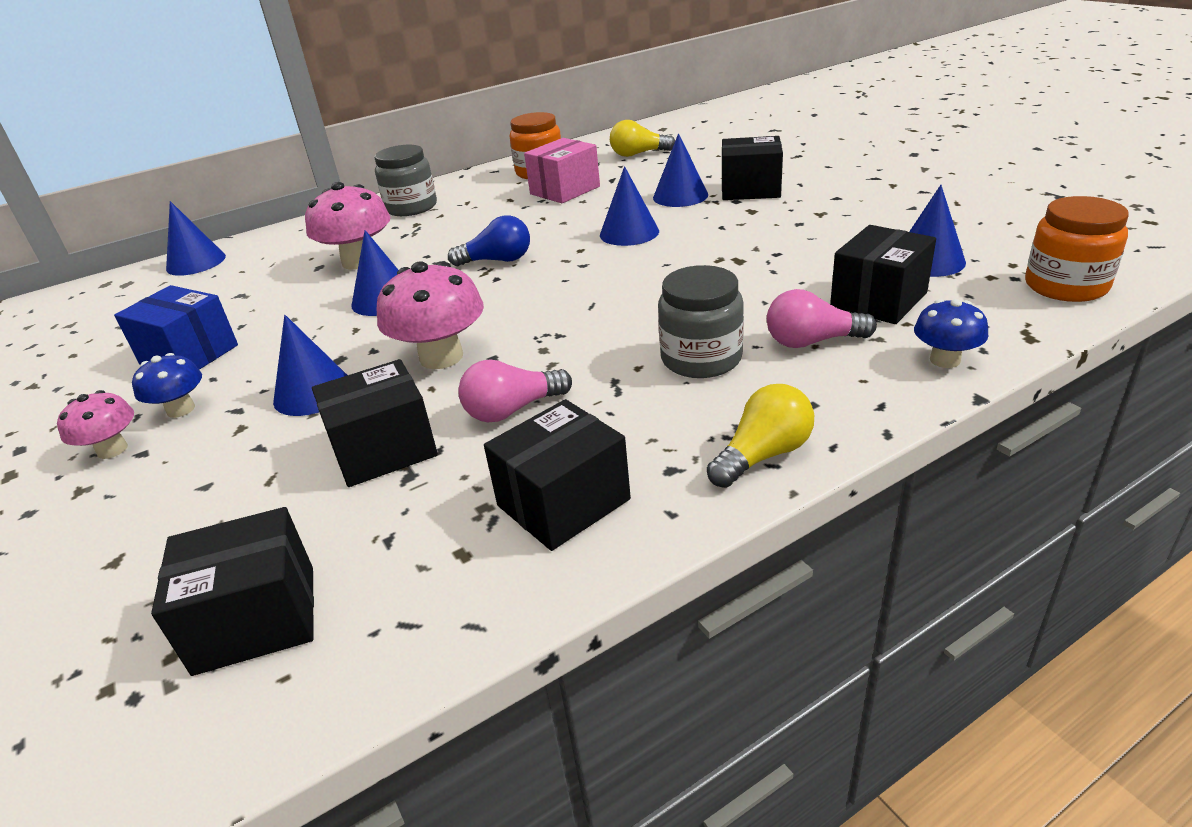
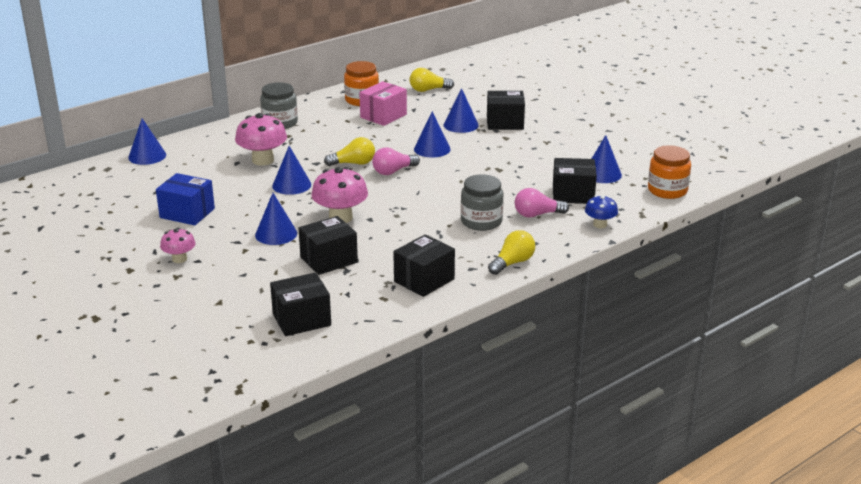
camera: 10 degrees left, 5 degrees down
blue mushroom [132,353,202,418] -> none
blue light bulb [448,215,530,266] -> yellow light bulb [324,137,375,166]
pink light bulb [458,359,572,422] -> pink light bulb moved to [372,147,420,175]
black box [830,225,936,324] -> black box turned 60 degrees clockwise [553,158,597,204]

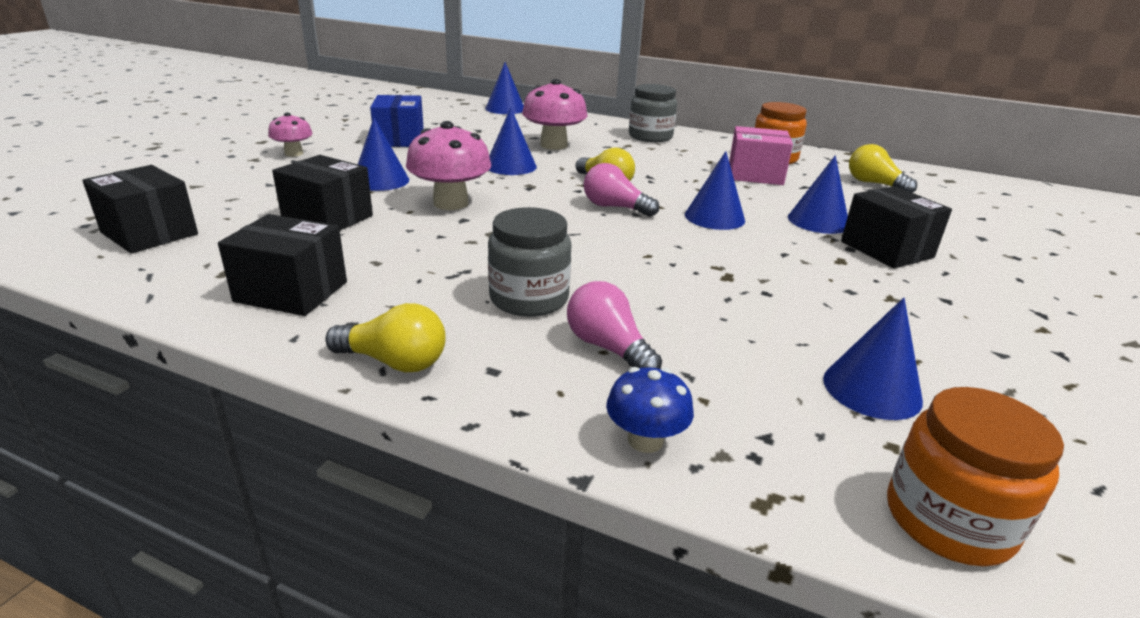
camera: 60 degrees right, 0 degrees up
black box [553,158,597,204] -> none

